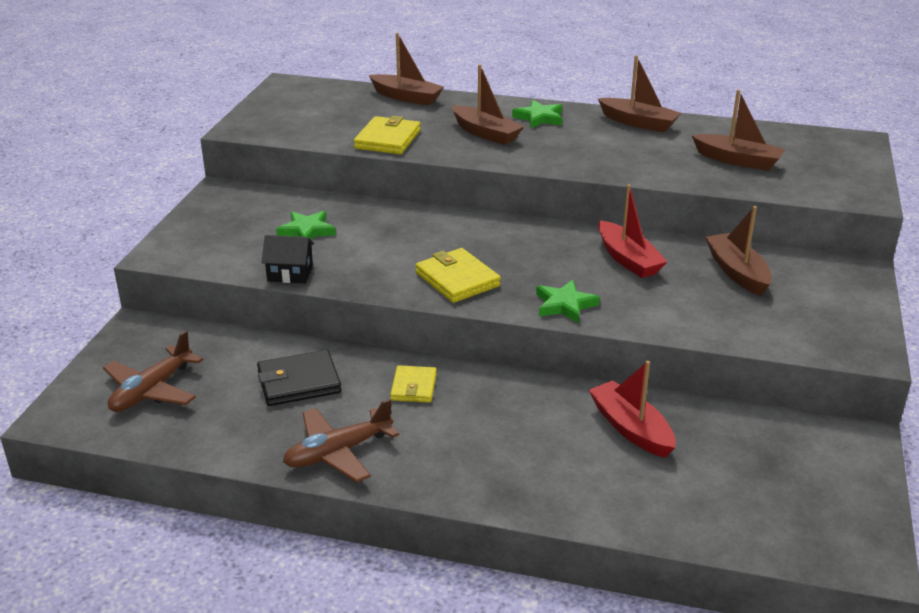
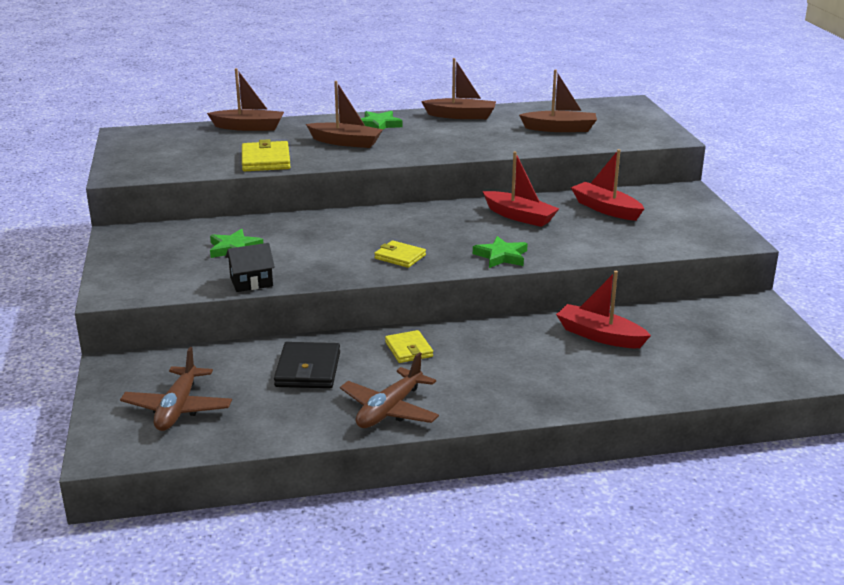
camera: 25 degrees left, 5 degrees down
black wallet [257,350,341,406] -> black wallet turned 45 degrees counterclockwise [274,342,340,388]
yellow wallet [415,248,501,303] -> yellow wallet [374,241,426,268], size x0.66
brown boat [706,206,772,296] -> red boat [571,149,644,221]

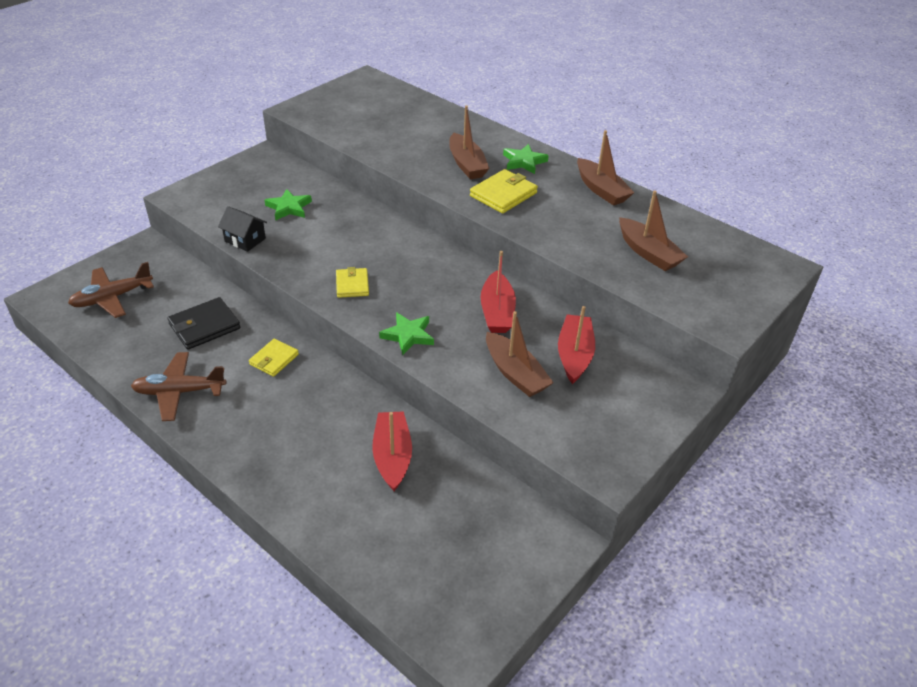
camera: 50 degrees right, 15 degrees up
brown boat [207,68,284,131] -> brown boat moved to [486,311,554,397]
yellow wallet [242,139,290,171] -> yellow wallet moved to [470,169,538,213]

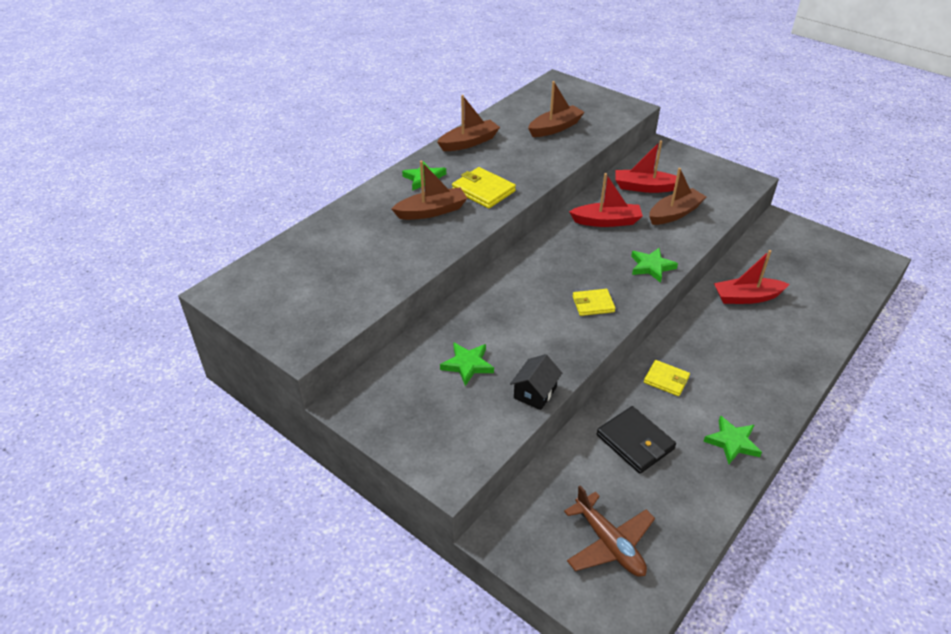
camera: 90 degrees left, 0 degrees up
brown plane [131,352,227,421] -> green star [703,416,762,464]

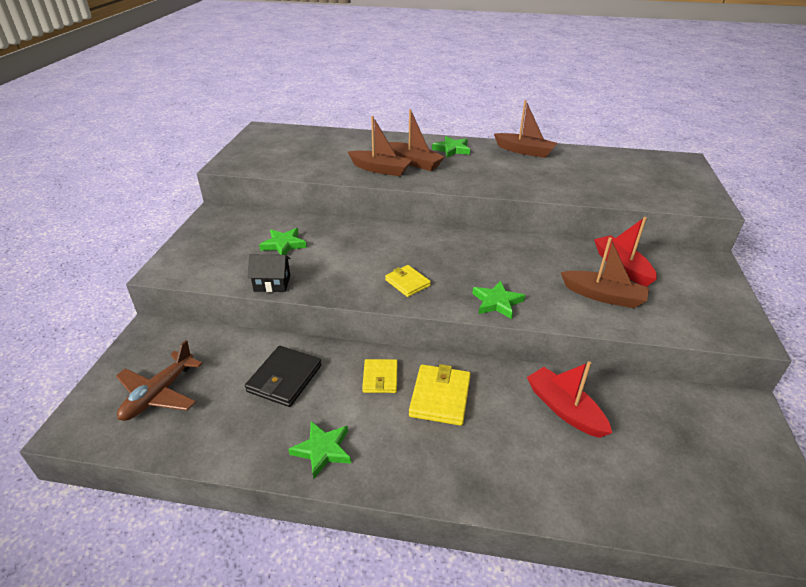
camera: 60 degrees right, 5 degrees down
yellow wallet [452,167,516,209] -> yellow wallet moved to [409,364,471,426]
brown boat [528,81,585,137] -> brown boat moved to [348,116,412,176]
red boat [569,173,643,227] -> none

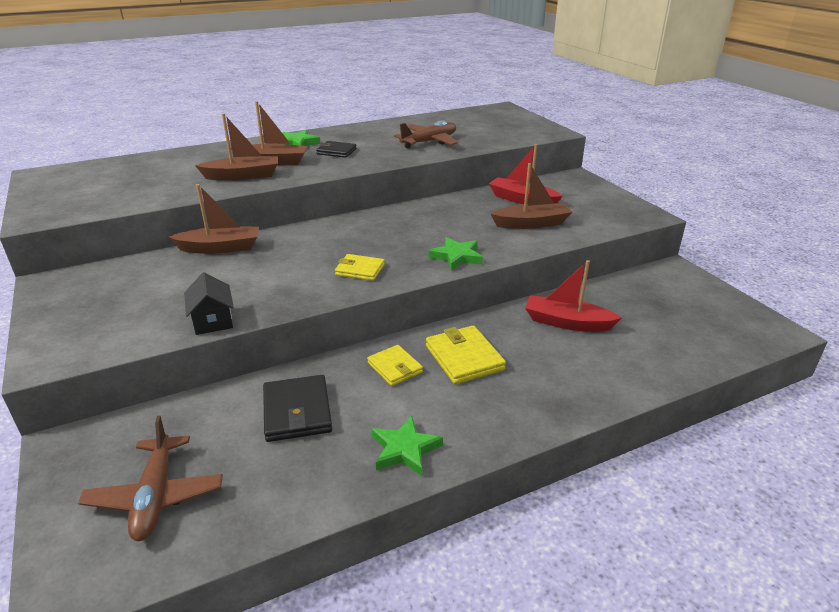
camera: 35 degrees left, 5 degrees down
black house [248,254,291,292] -> black house turned 75 degrees counterclockwise [184,272,234,335]
green star [259,228,307,255] -> none
brown boat [494,100,557,158] -> brown boat moved to [169,184,259,254]
none -> black wallet [316,141,357,158]
none -> brown plane [394,120,458,149]

